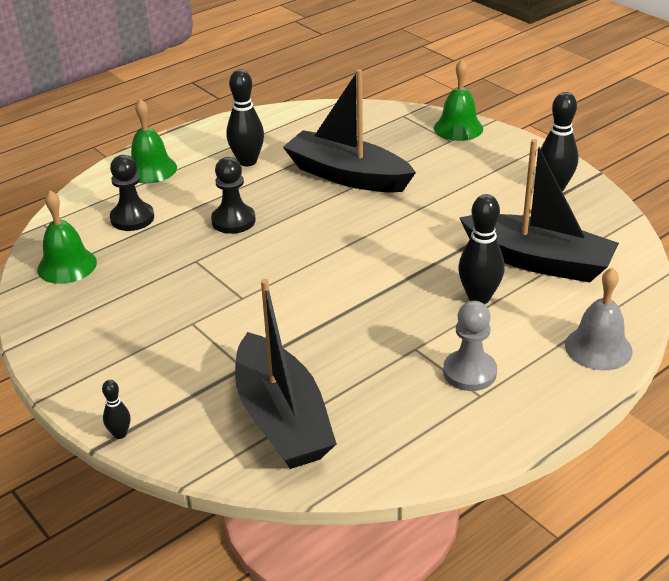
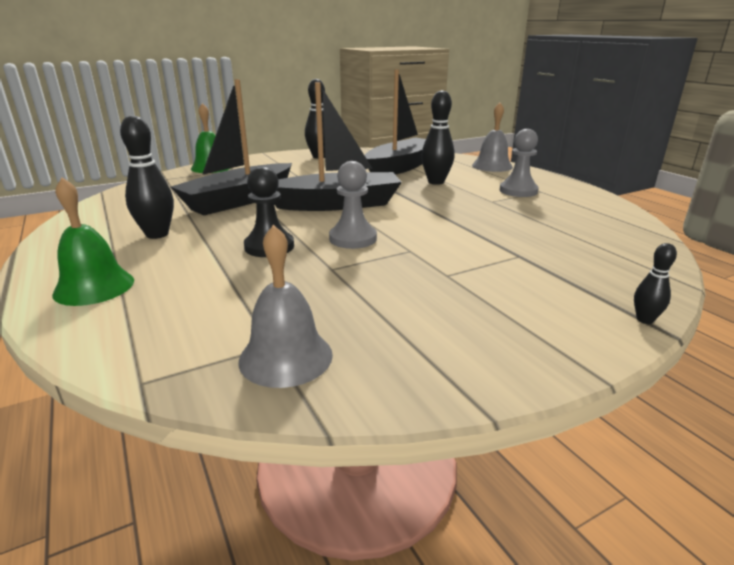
camera: 80 degrees left, 10 degrees down
green bell [37,190,97,284] -> grey bell [238,225,333,388]
black pawn [110,155,154,231] -> none
black boat [235,279,337,469] -> black boat moved to [274,82,402,211]
none -> grey pawn [329,161,377,249]

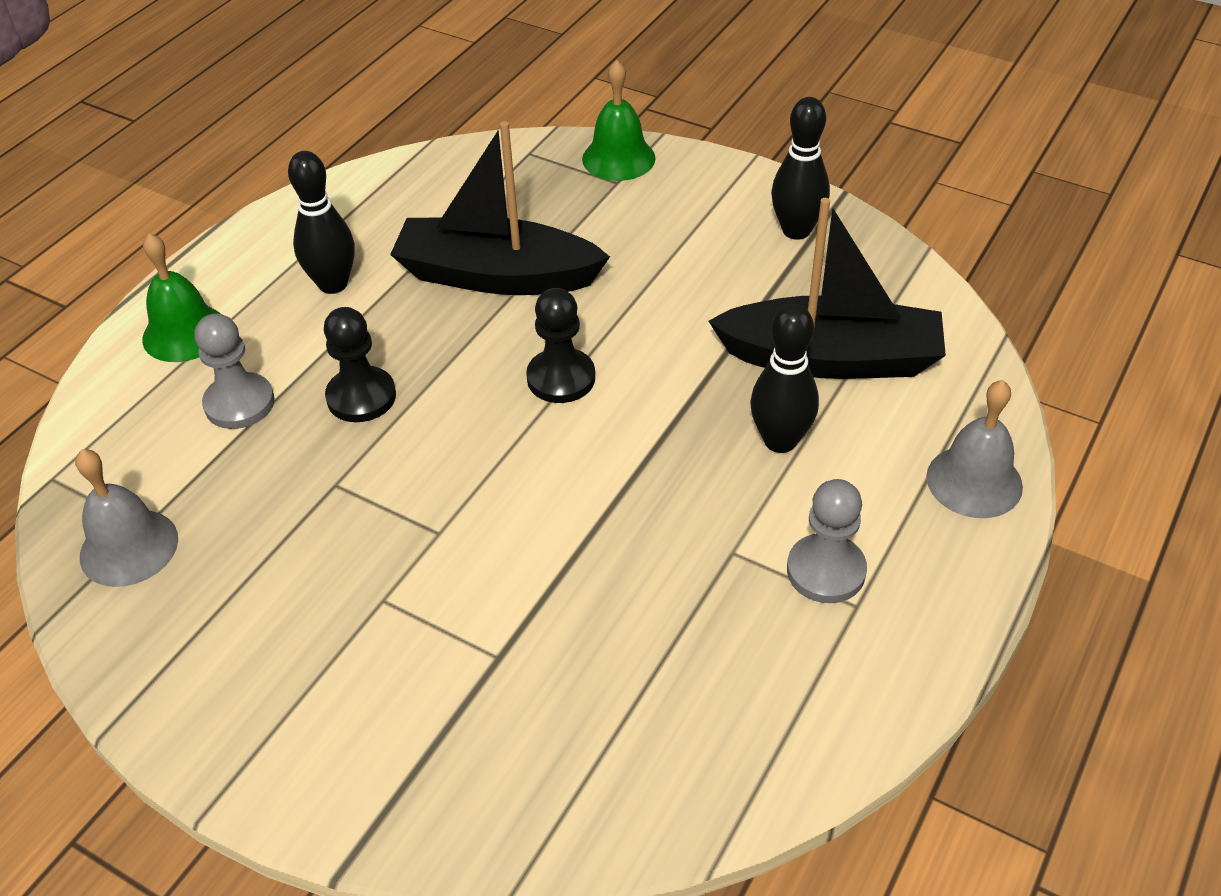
camera: 60 degrees right, 20 degrees up
black boat [274,82,402,211] -> black pawn [526,288,595,403]
grey pawn [329,161,377,249] -> grey pawn moved to [195,314,275,429]
black bowling pin [634,243,677,324] -> none

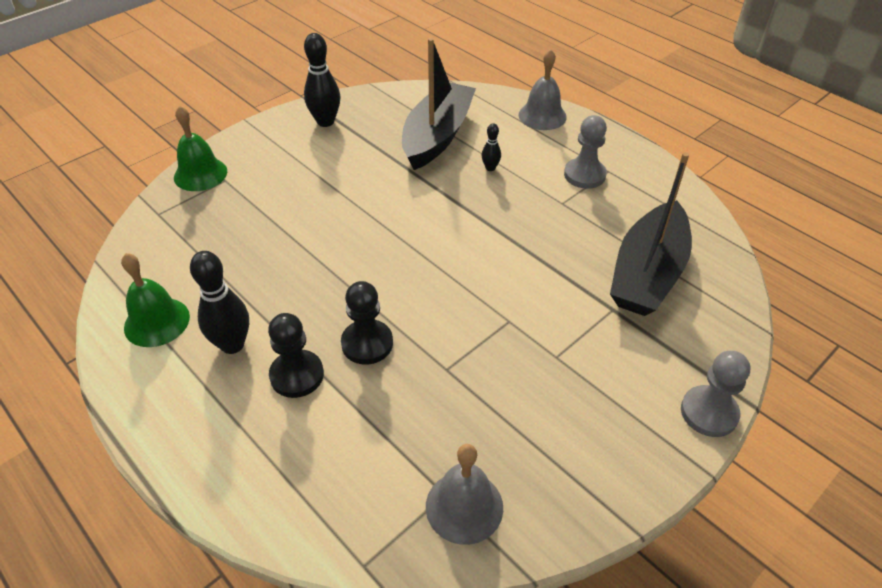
camera: 75 degrees left, 0 degrees up
green bell [142,233,221,362] -> green bell moved to [121,253,190,347]
grey pawn [195,314,275,429] -> grey pawn moved to [681,351,750,437]
black boat [390,121,610,295] -> black boat moved to [610,152,692,316]
black pawn [526,288,595,403] -> black pawn moved to [268,313,324,398]
black bowling pin [750,304,819,453] -> black bowling pin [482,123,501,171], size x0.52

